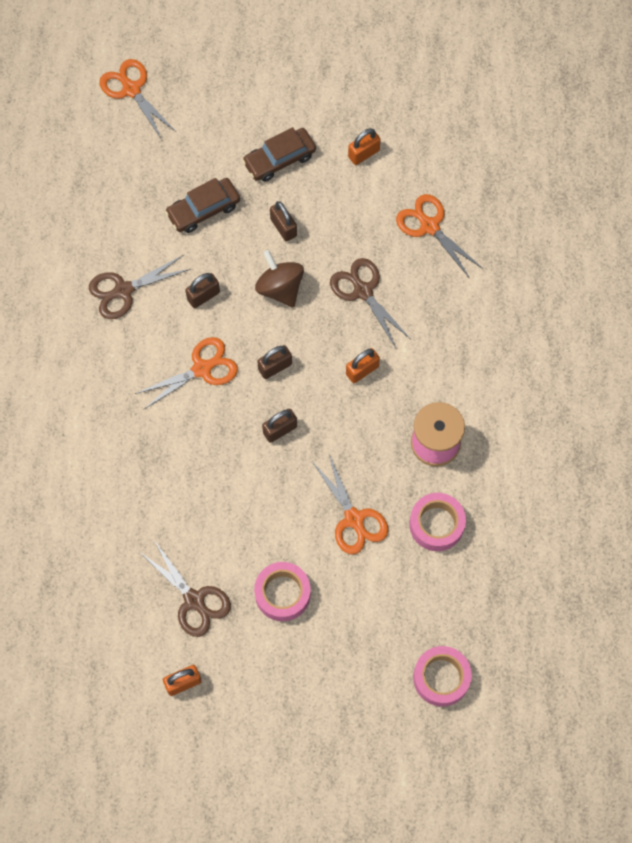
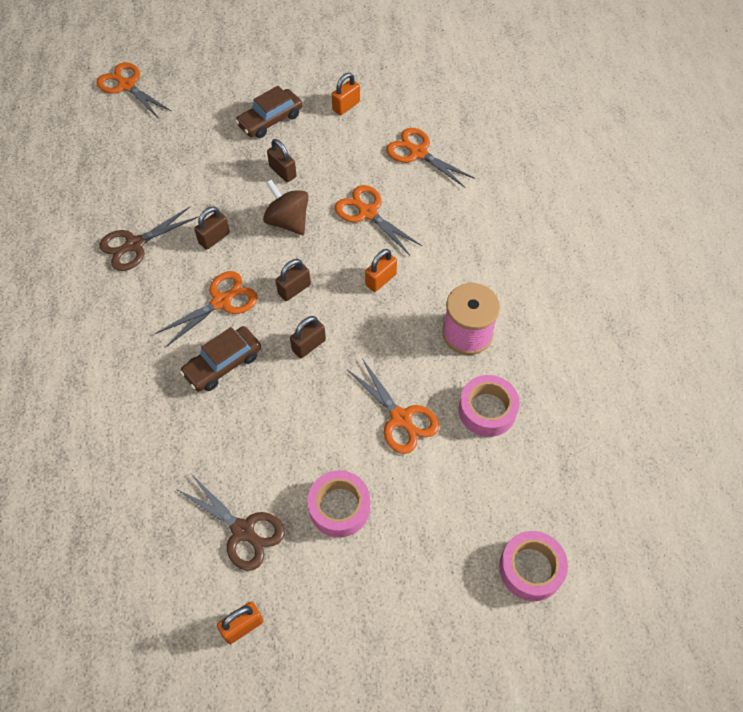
camera: 10 degrees left, 10 degrees down
brown car [165,178,240,233] -> brown car moved to [180,326,261,391]
brown scissors [330,258,410,348] -> orange scissors [335,185,422,255]

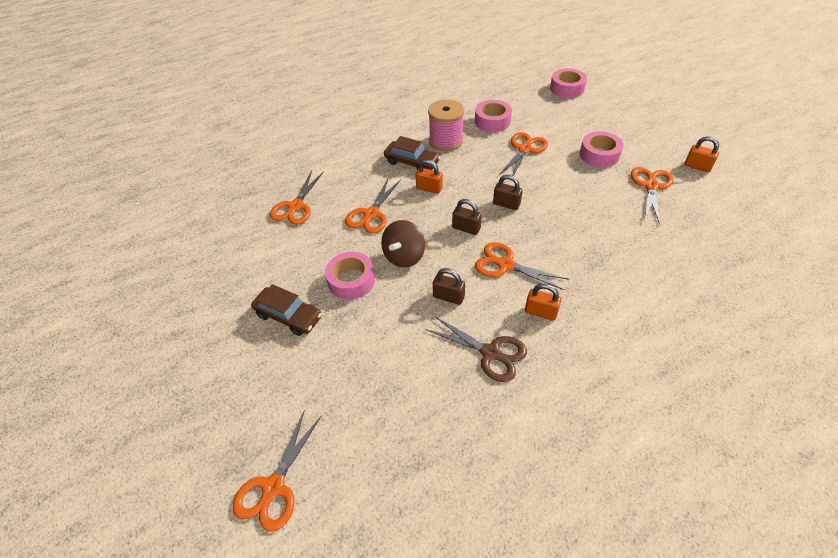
camera: 110 degrees left, 10 degrees down
brown scissors [176,474,285,571] -> orange scissors [631,167,673,224]
brown car [180,326,261,391] -> brown car moved to [384,136,440,170]
brown padlock [267,139,297,182] -> pink tape [325,252,375,300]
orange padlock [332,73,360,115] -> orange padlock moved to [525,283,562,321]

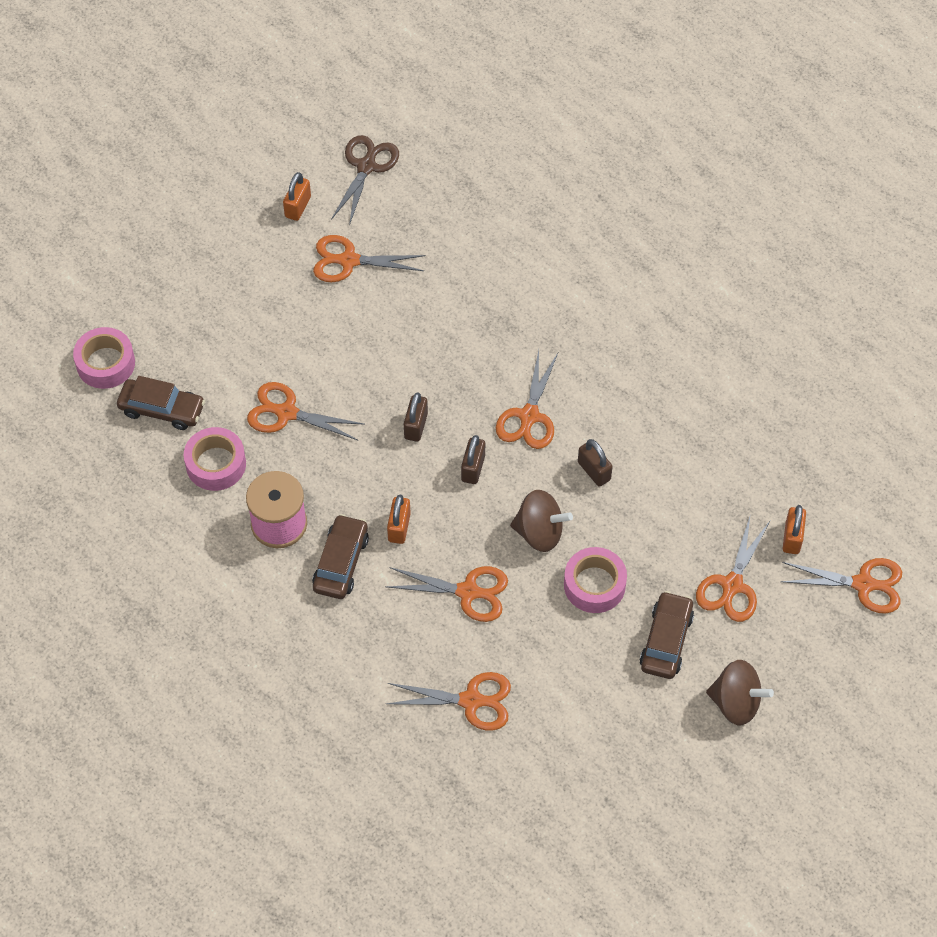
camera: 105 degrees left, 10 degrees up
brown scissors [425,316,527,382] -> brown scissors moved to [331,135,399,226]
brown padlock [433,268,465,305] -> brown padlock turned 45 degrees counterclockwise [578,439,613,487]
orange padlock [525,283,562,321] -> orange padlock moved to [783,505,806,554]
pink tape [580,131,623,168] -> none
none -> brown car [117,376,205,430]
none -> orange scissors [696,517,770,622]
none -> brown spinning top [706,660,774,726]

